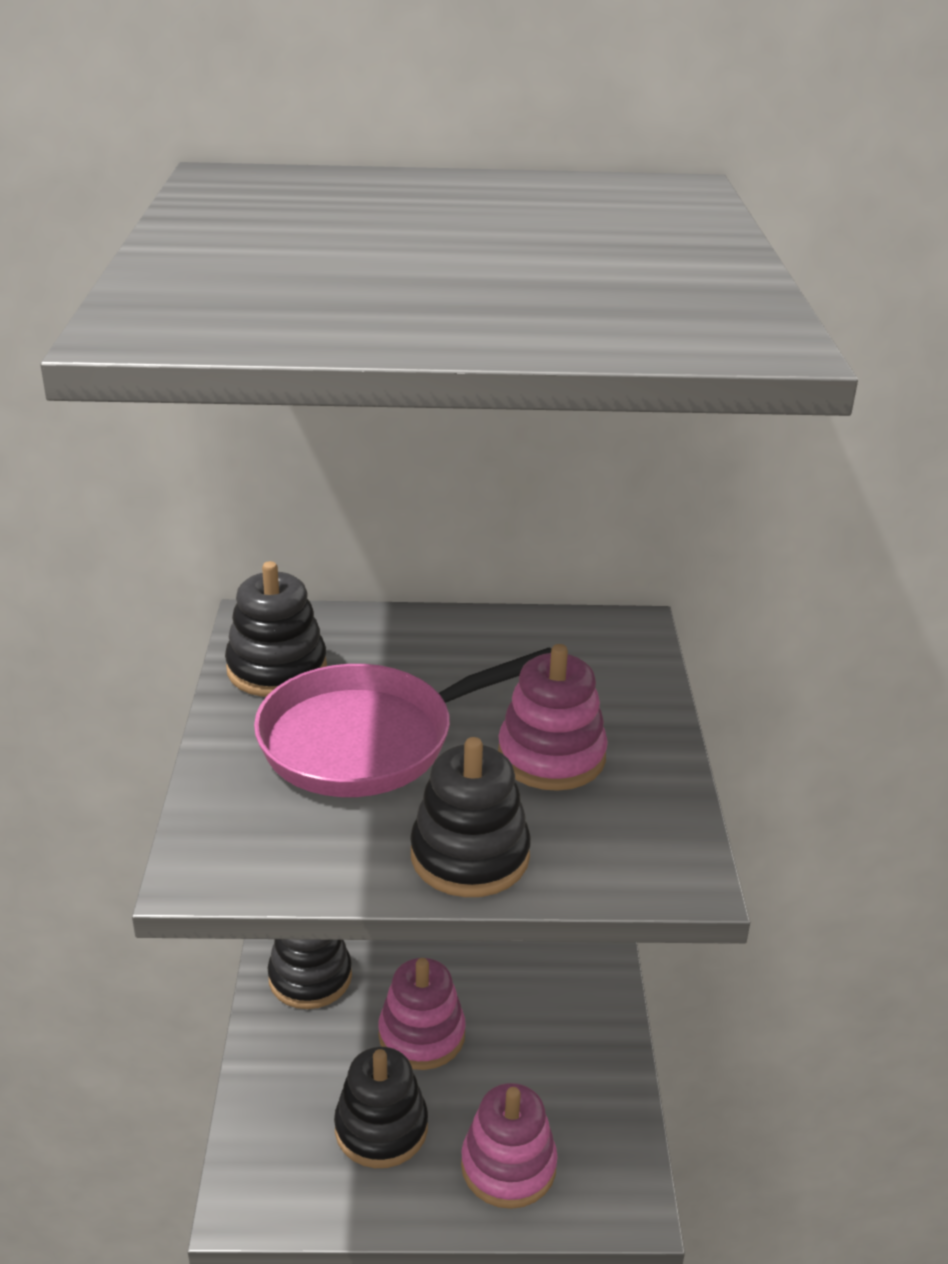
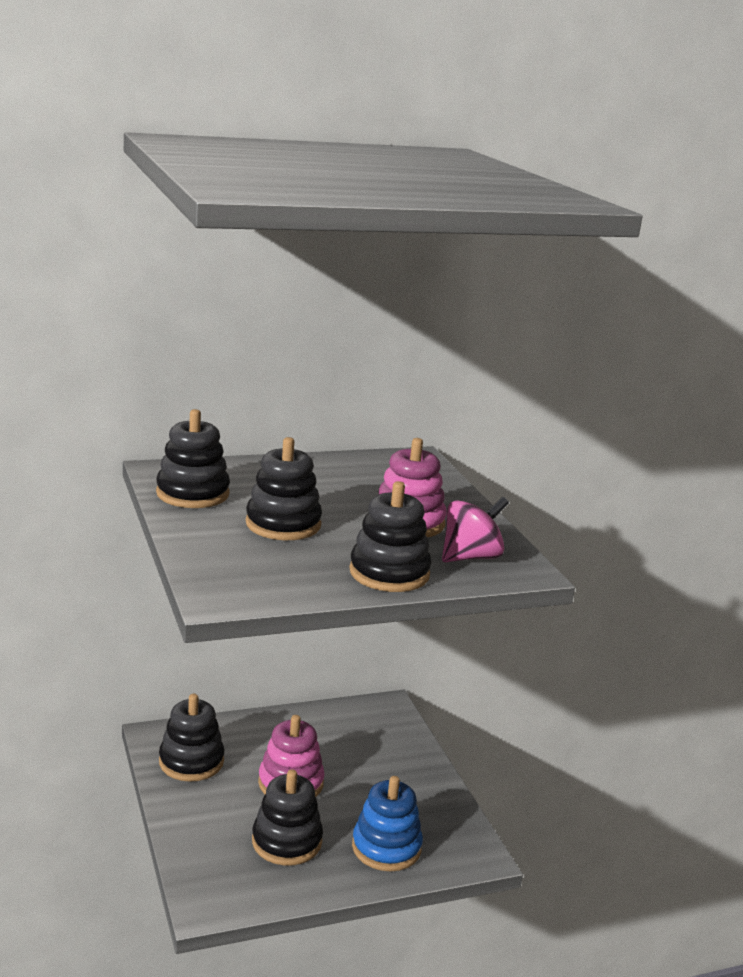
camera: 20 degrees left, 10 degrees down
pink pan [254,648,552,797] -> black stacking toy [246,437,322,540]
pink stacking toy [461,1083,558,1209] -> blue stacking toy [352,776,423,872]
none -> pink spinning top [442,497,509,562]

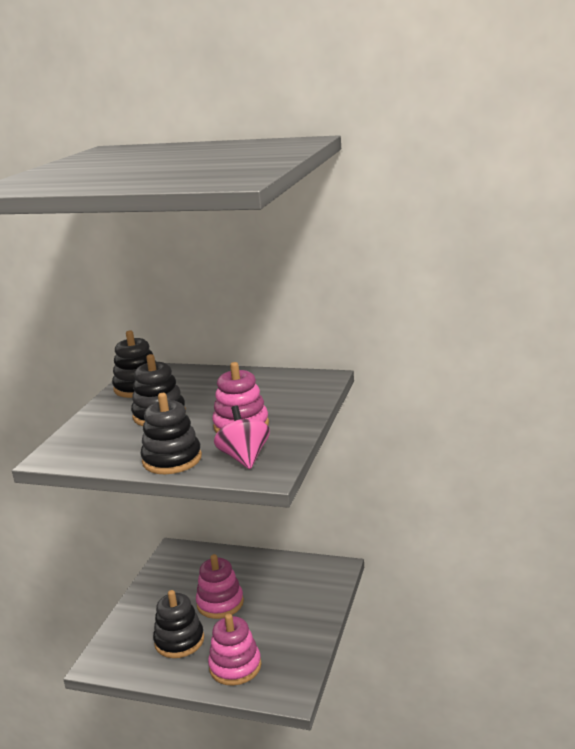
camera: 40 degrees right, 0 degrees up
black stacking toy [159,694,224,782] -> none
blue stacking toy [352,776,423,872] -> pink stacking toy [208,614,261,686]
pink spinning top [442,497,509,562] -> pink spinning top turned 105 degrees counterclockwise [214,405,270,469]

